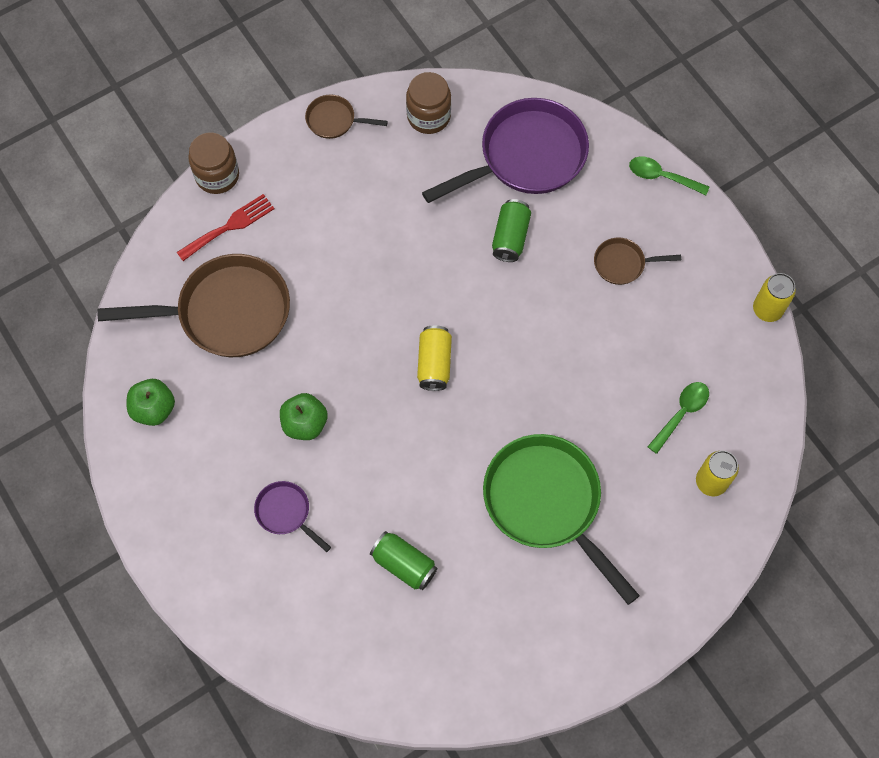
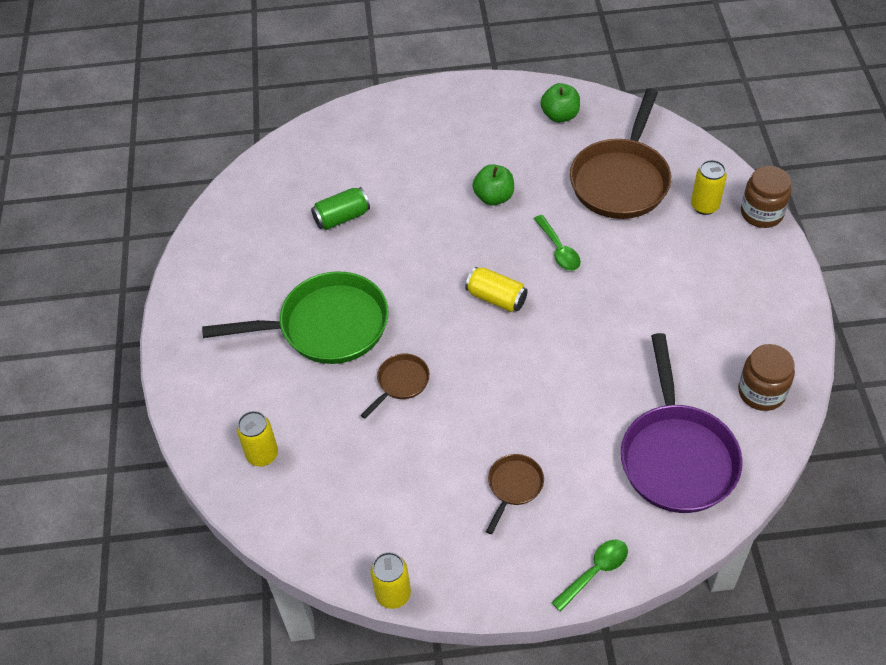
camera: 120 degrees right, 15 degrees down
red fork [177,194,274,261] -> yellow can [691,160,727,215]
purple pan [254,481,331,552] -> none
brown pan [305,95,388,139] -> brown pan moved to [361,354,430,419]
green can [492,199,531,262] -> none
green spoon [648,382,709,454] -> green spoon moved to [534,215,581,271]

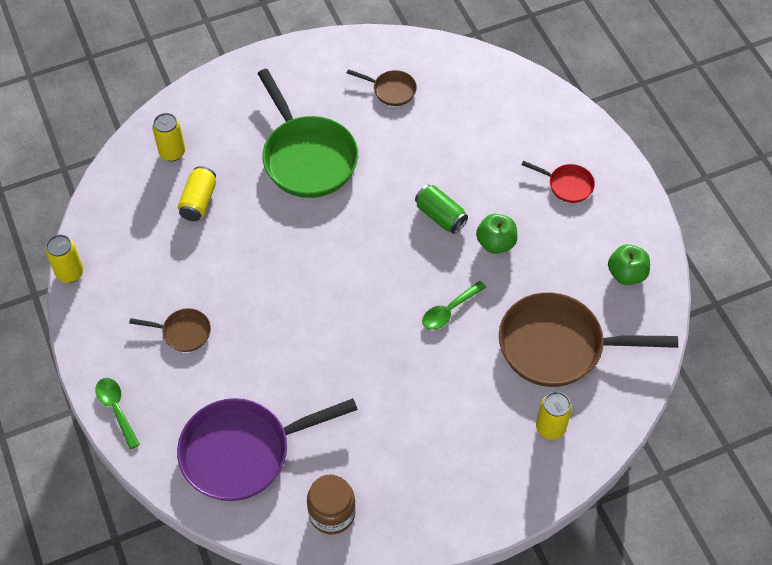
camera: 70 degrees right, 5 degrees up
green can [311,187,370,230] -> green can moved to [415,185,468,234]
brown pan [361,354,430,419] -> brown pan moved to [347,69,417,106]
yellow can [465,267,527,312] -> yellow can moved to [178,166,216,221]
green spoon [551,540,628,612] -> green spoon turned 150 degrees counterclockwise [95,378,140,449]
brown jar [741,166,791,228] -> none
none -> red pan [521,161,595,203]

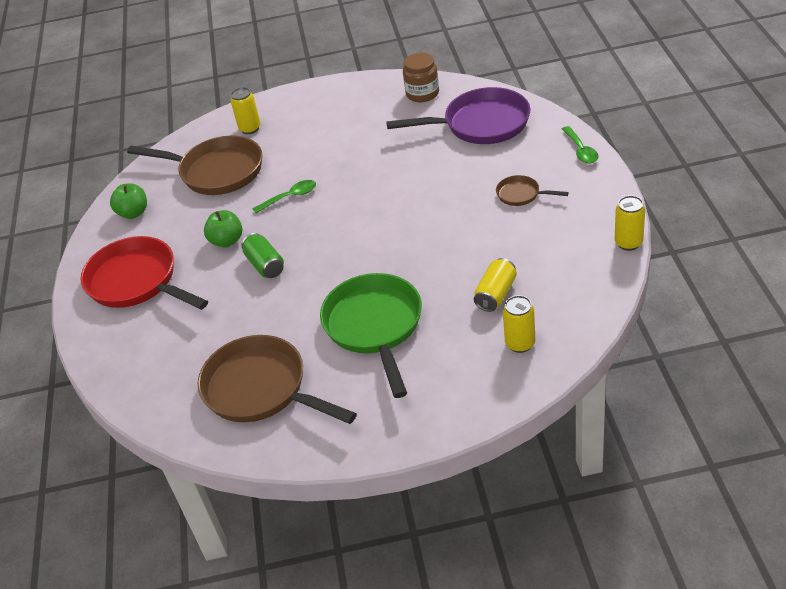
camera: 160 degrees left, 15 degrees down
brown pan [347,69,417,106] -> brown pan [198,335,357,424], size x2.14
red pan [521,161,595,203] -> red pan [81,236,208,310], size x2.14

